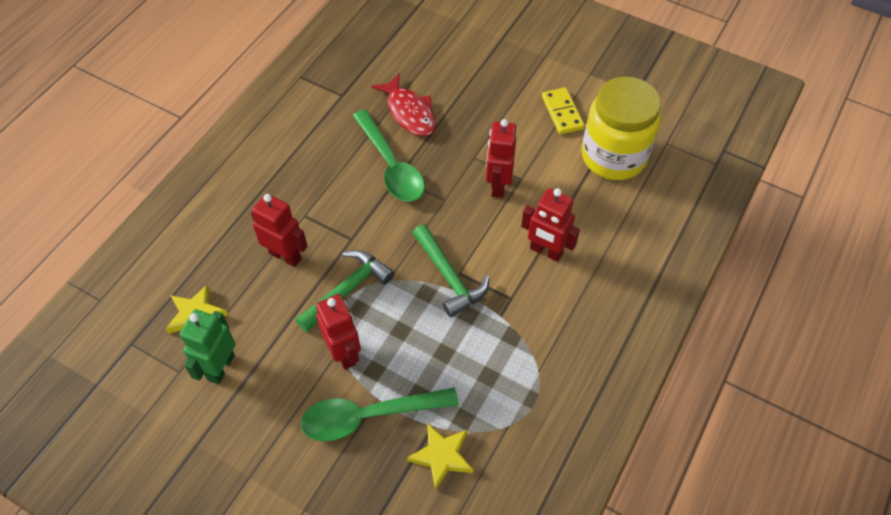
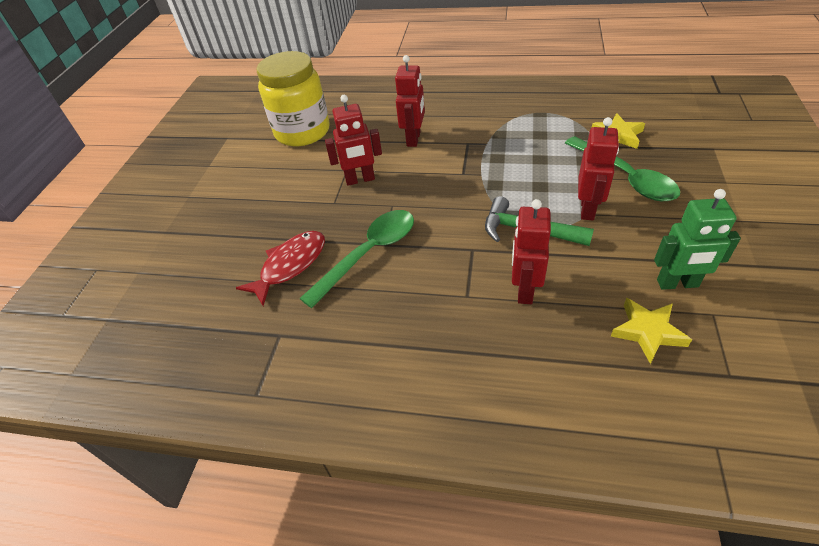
camera: 105 degrees left, 10 degrees down
red robot [316,294,361,370] -> red robot turned 150 degrees clockwise [578,117,619,220]
green hammer [412,224,489,317] -> none
yellow domino [542,87,585,135] -> none

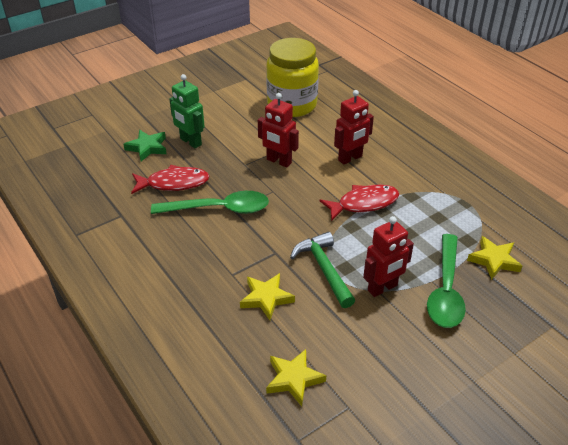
camera: 40 degrees right, 5 degrees down
red robot [512,199,551,304] -> yellow star [240,273,295,320]
green robot [654,189,741,290] -> green robot moved to [169,74,205,148]
none -> green star [123,130,167,161]
none -> red fish [319,185,399,221]

